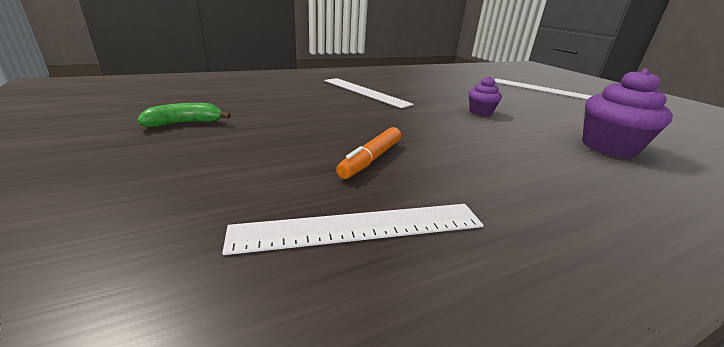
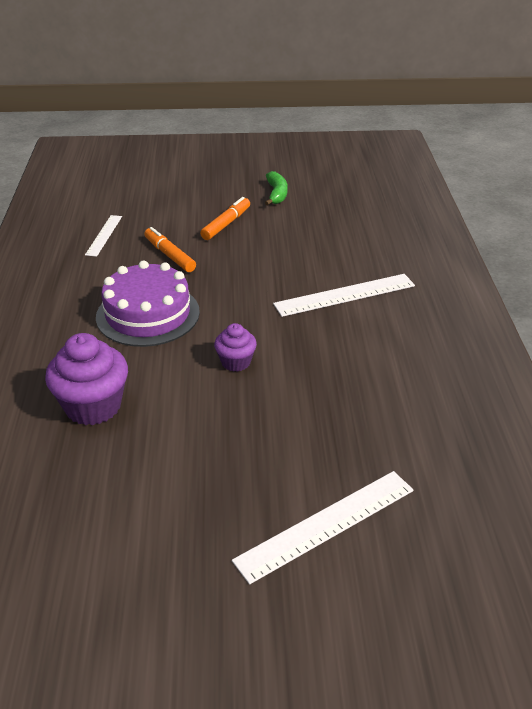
camera: 115 degrees right, 10 degrees up
white ruler [222,204,484,255] -> white ruler [85,215,122,257], size x0.60
none -> purple cake [96,260,200,347]
none -> orange marker [200,197,250,240]

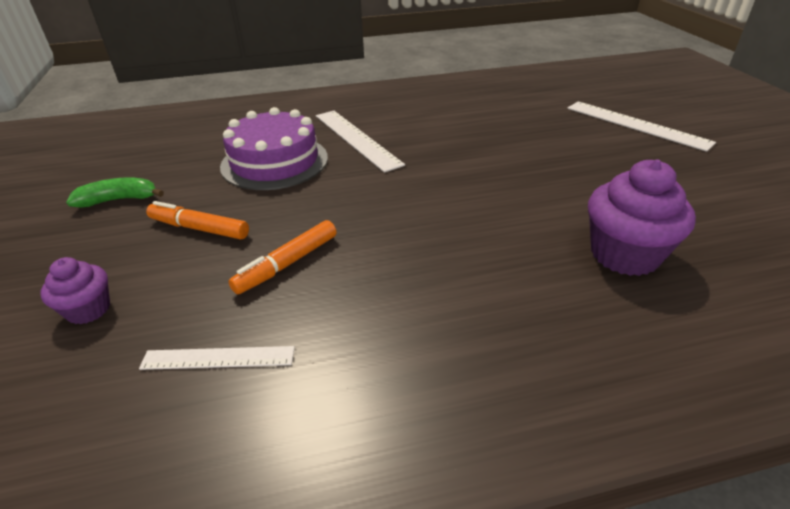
camera: 100 degrees left, 0 degrees up
purple cake [96,260,200,347] -> purple cake moved to [220,107,328,190]
purple cupcake [214,323,257,372] -> purple cupcake moved to [40,257,110,324]

